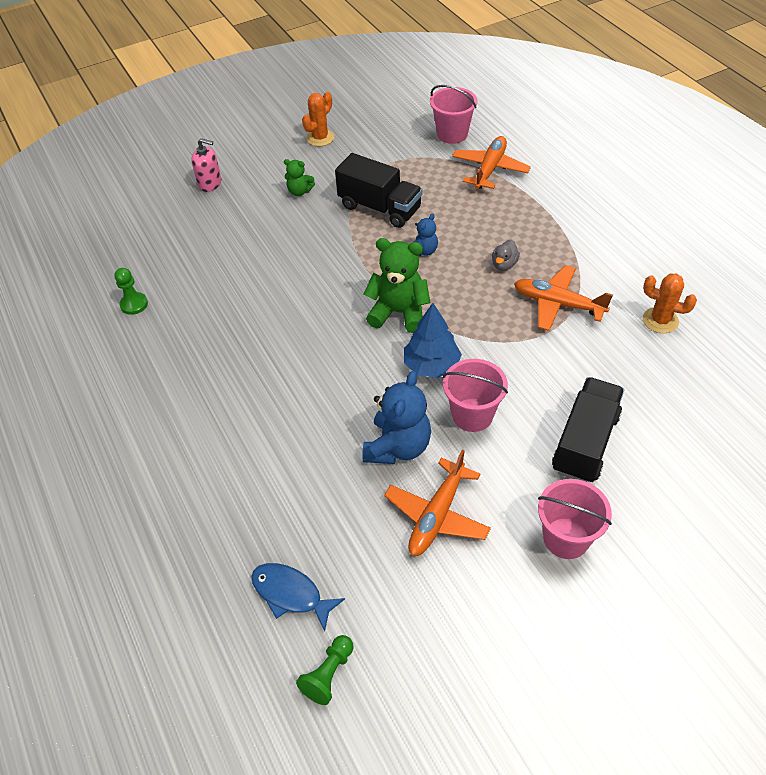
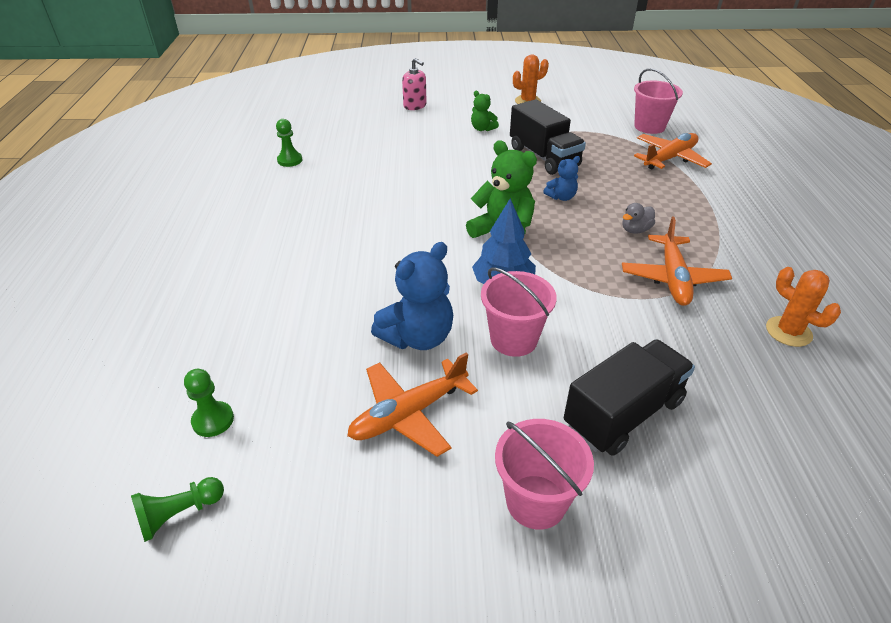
camera: 25 degrees right, 10 degrees down
blue fish [251,563,345,631] -> green pawn [184,369,234,437]
orange plane [514,265,613,331] -> orange plane turned 135 degrees counterclockwise [622,217,732,306]

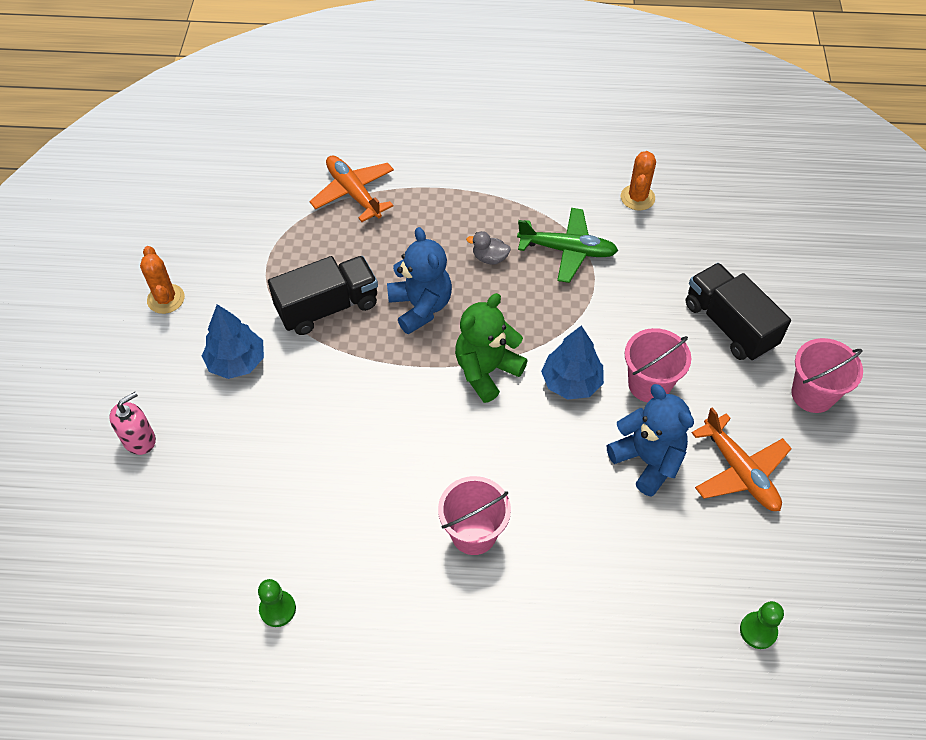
camera: 85 degrees left, 15 degrees up
green pawn [131,477,224,542] -> none
green teddy bear [471,91,499,131] -> blue tree [202,304,264,379]
blue teddy bear [543,156,580,201] -> blue teddy bear [387,227,452,334], size x1.87
grey duck [622,203,655,234] -> grey duck turned 135 degrees clockwise [466,231,511,265]
orange plane [622,217,732,306] -> green plane [517,208,618,283]
pink bucket [634,68,683,134] -> pink bucket moved to [438,476,511,555]
orange cactus [766,267,841,347] -> orange cactus turned 45 degrees counterclockwise [621,151,656,211]

